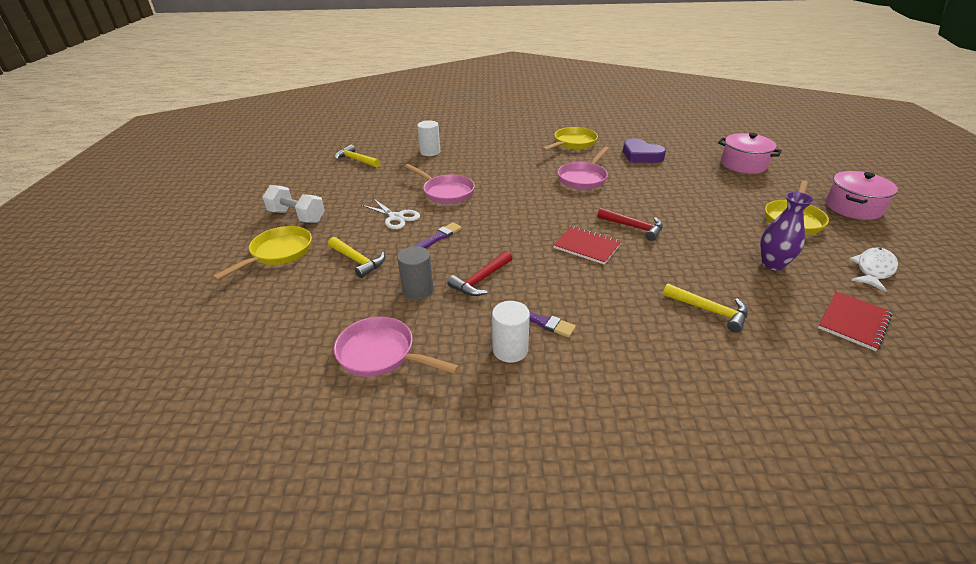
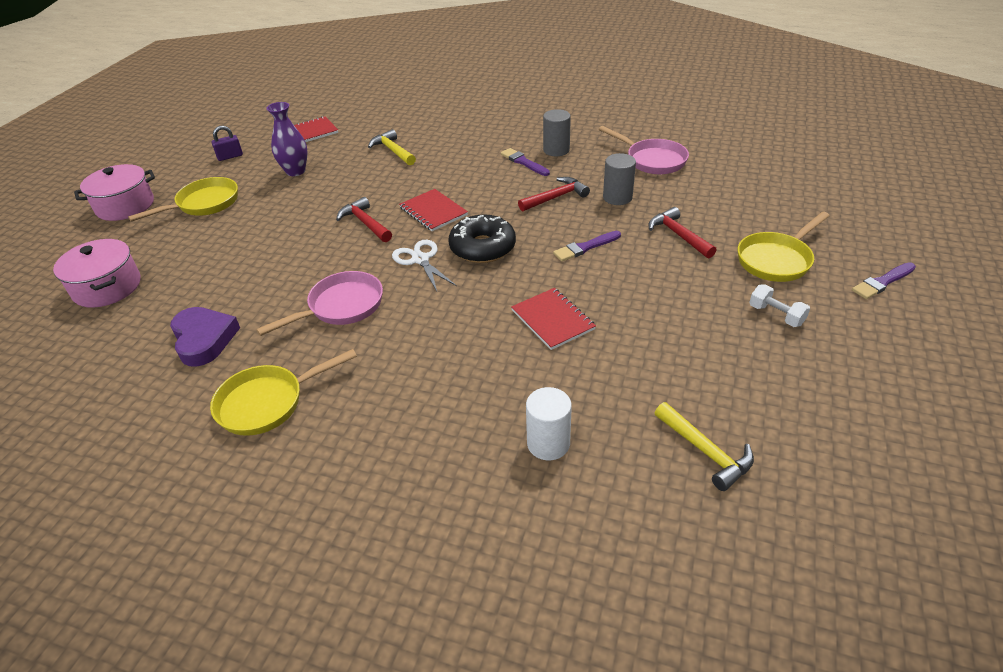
camera: 160 degrees left, 5 degrees up
white dumbbell [262,185,325,223] -> white dumbbell [749,285,810,327], size x0.62
yellow hammer [328,237,385,278] -> red hammer [649,207,716,258]
white scissors [361,198,420,229] -> white scissors moved to [392,240,457,291]
pink pan [405,164,475,204] -> red notebook [511,288,596,350]
white cylinder [492,301,530,363] -> grey cylinder [543,109,571,156]
white fish [849,248,898,292] -> purple padlock [212,126,243,161]
none -> black donut [448,214,516,263]
none -> purple brush [852,262,916,299]

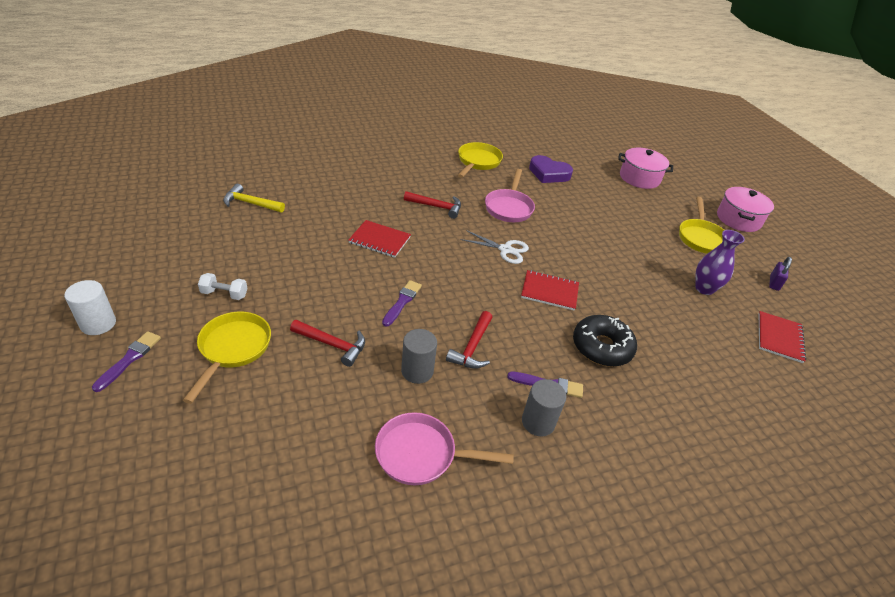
camera: 135 degrees right, 0 degrees up
red hammer [336,197,392,242] -> red hammer moved to [404,191,461,219]
yellow hammer [368,129,416,165] -> none
black donut [448,214,516,263] -> black donut moved to [573,315,637,367]
white cylinder [526,387,572,460] -> white cylinder moved to [64,280,116,335]

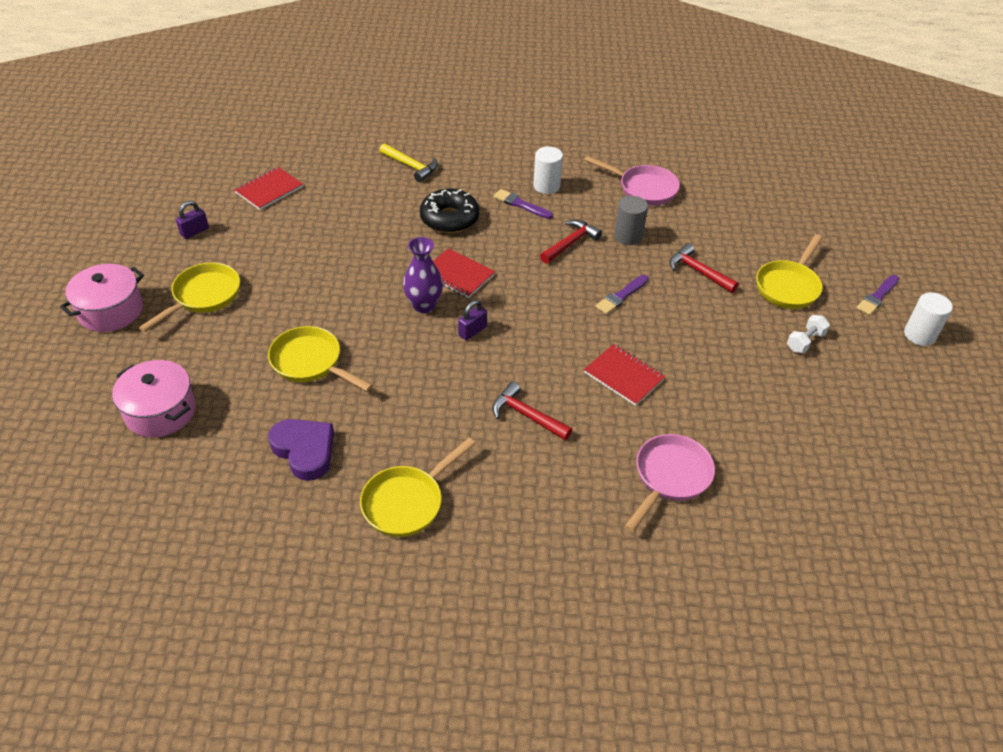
camera: 155 degrees left, 5 degrees up
white dumbbell [198,273,248,300] -> white dumbbell turned 75 degrees counterclockwise [787,315,830,353]
yellow hammer [223,184,285,212] -> yellow hammer moved to [379,144,438,182]
white scissors [460,230,529,264] -> purple padlock [458,300,487,340]
pink pan [485,169,535,222] -> pink pan moved to [625,434,715,532]
grey cylinder [522,379,567,436] -> white cylinder [533,147,563,194]
purple vase [695,230,745,295] -> purple vase moved to [403,237,443,314]
none -> yellow pan [268,326,373,392]

